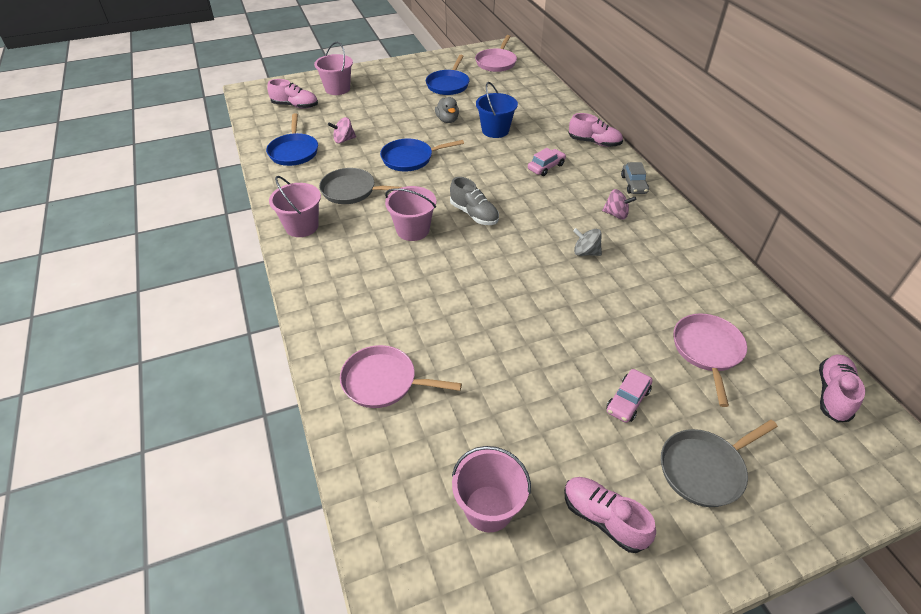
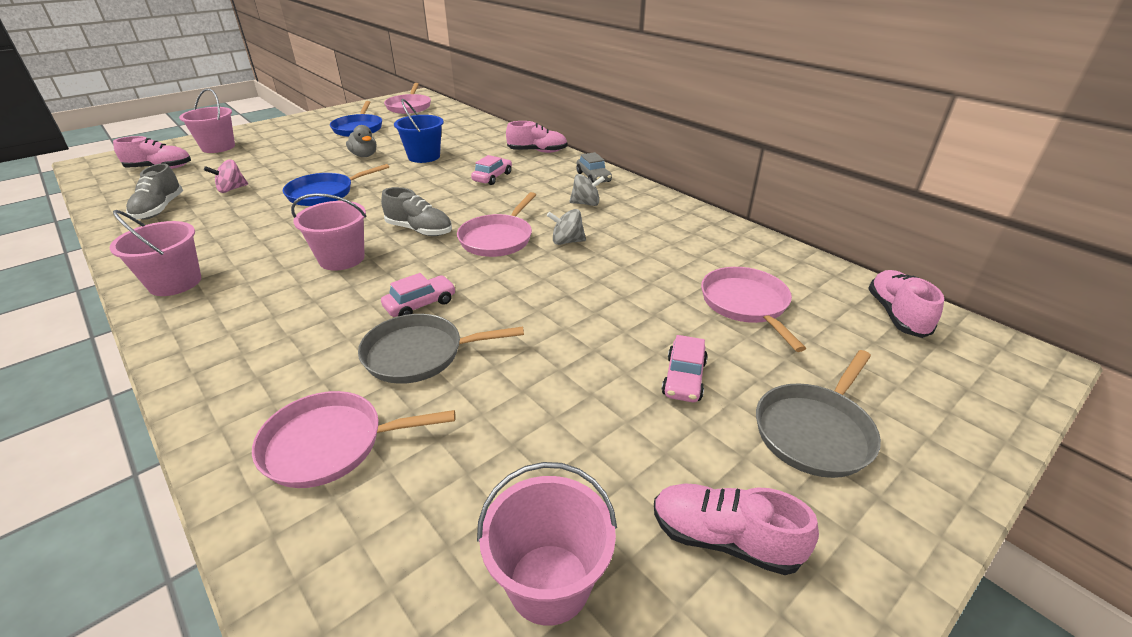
camera: 20 degrees left, 10 degrees down
blue pan [266,113,318,166] -> grey shoe [126,163,183,220]
grey pan [319,168,402,204] -> grey pan moved to [358,314,524,384]
pink spinning top [602,189,636,220] -> grey spinning top [569,174,605,206]
none -> pink car [381,273,456,317]
none -> pink pan [457,192,536,257]

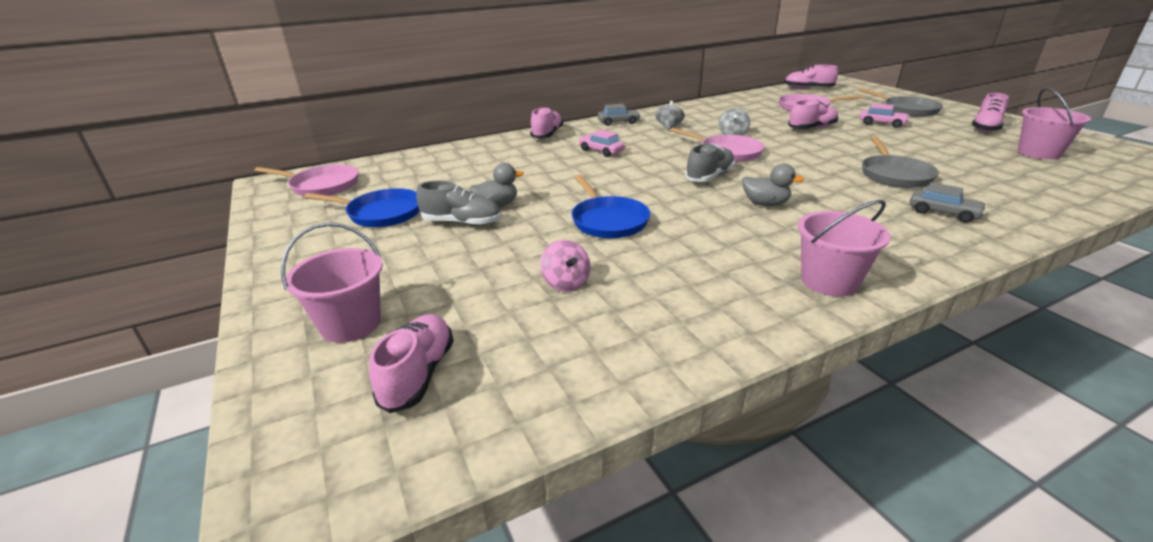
camera: 75 degrees left, 5 degrees down
grey shoe [126,163,183,220] -> grey shoe moved to [416,181,501,226]
pink pan [252,391,455,488] -> none
pink bucket [291,193,366,271] -> grey duck [742,163,804,206]
pink car [381,273,456,317] -> none
blue bucket [394,99,444,163] -> none
none -> pink shoe [788,100,838,129]
none -> grey car [910,182,987,223]

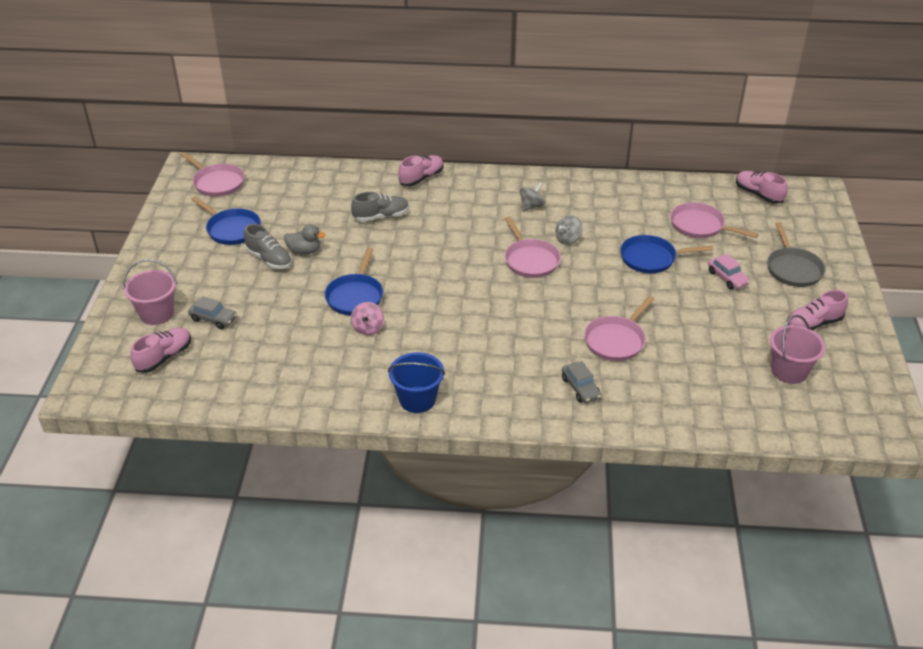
camera: 30 degrees right, 10 degrees up
pink spinning top [540,240,591,292] -> pink spinning top moved to [351,302,384,335]
pink car [579,130,625,157] -> none
grey car [598,104,641,126] -> grey car moved to [188,296,237,329]
grey shoe [685,143,735,182] -> grey shoe moved to [351,192,409,222]
grey duck [742,163,804,206] -> none
pink shoe [788,100,838,129] -> blue pan [620,235,713,273]
pink bucket [798,200,891,297] -> blue bucket [388,352,445,413]
grey pan [862,136,939,188] -> pink pan [584,296,654,361]

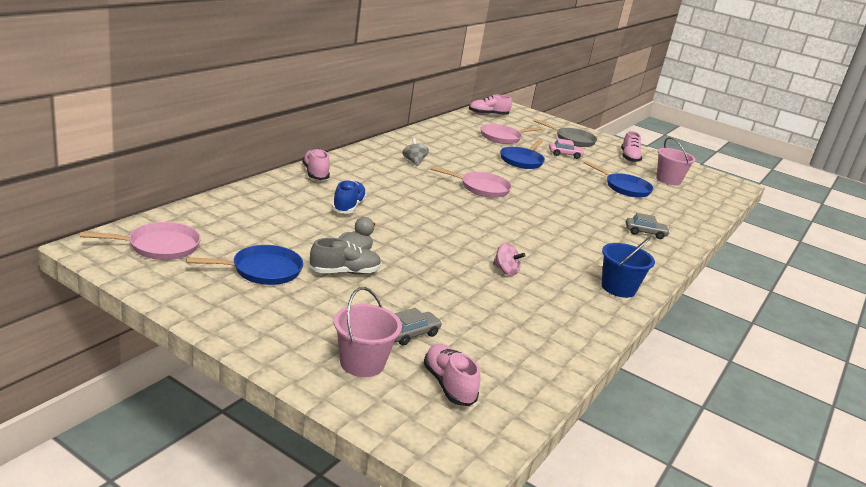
camera: 65 degrees left, 15 degrees down
blue pan [325,248,383,315] -> blue pan moved to [584,161,654,198]
grey shoe [351,192,409,222] -> blue shoe [332,180,367,213]
grey spinning top [556,215,583,245] -> none
pink pan [584,296,654,361] -> none

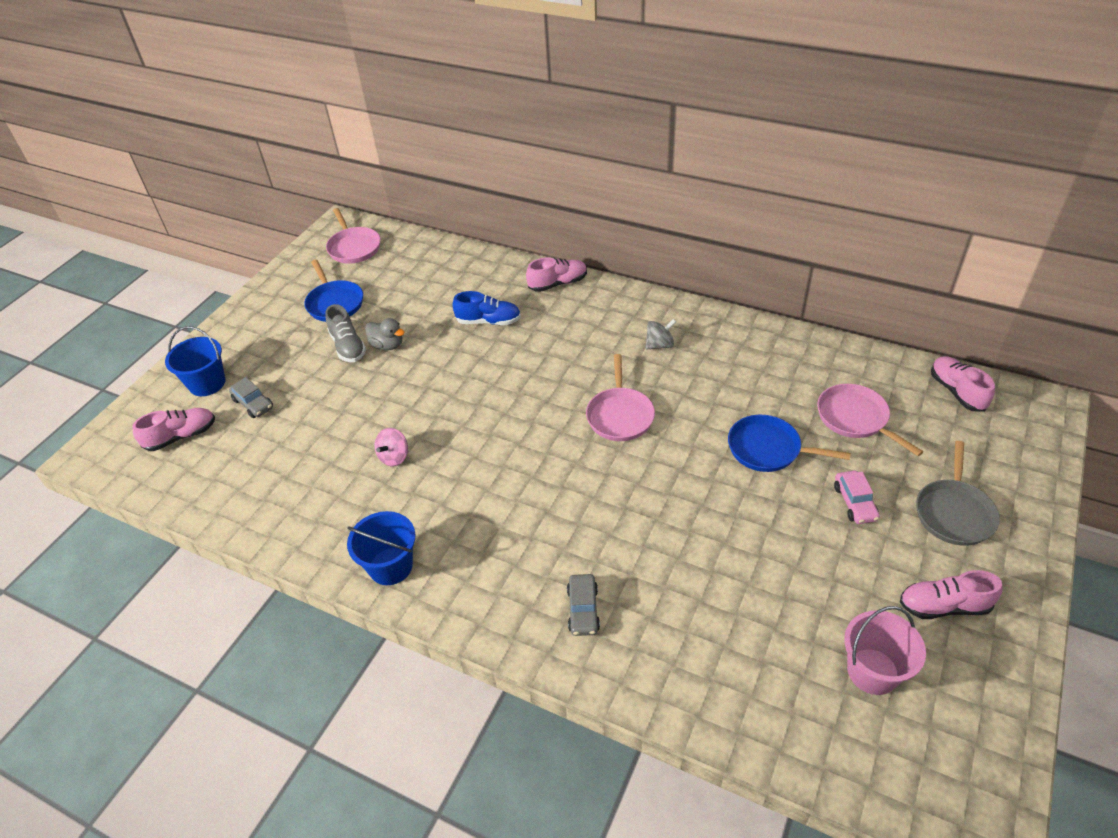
camera: 90 degrees right, 20 degrees up
pink bucket [334,287,402,377] -> blue bucket [165,326,225,396]
blue pan [584,161,654,198] -> none

